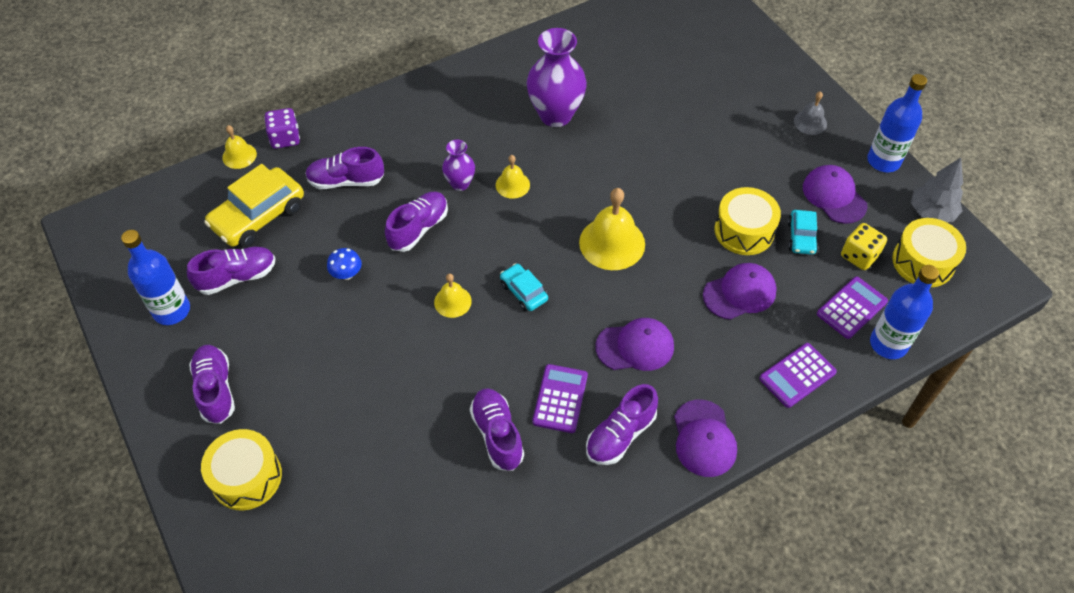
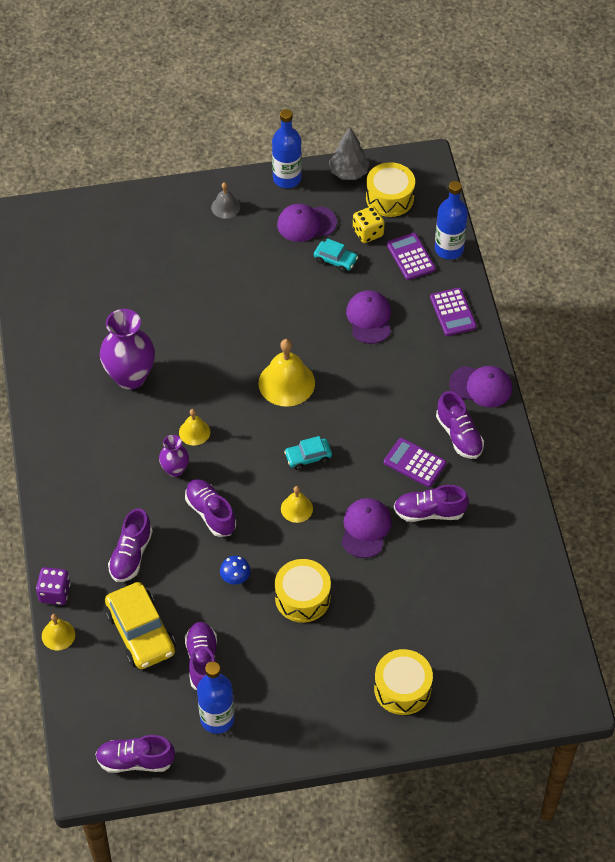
camera: 70 degrees left, 0 degrees up
purple shoe [189,345,235,424] -> purple shoe moved to [95,735,175,773]
purple cap [595,318,674,371] -> purple cap moved to [341,498,392,558]
yellow drum [715,187,781,255] -> yellow drum moved to [275,559,331,623]

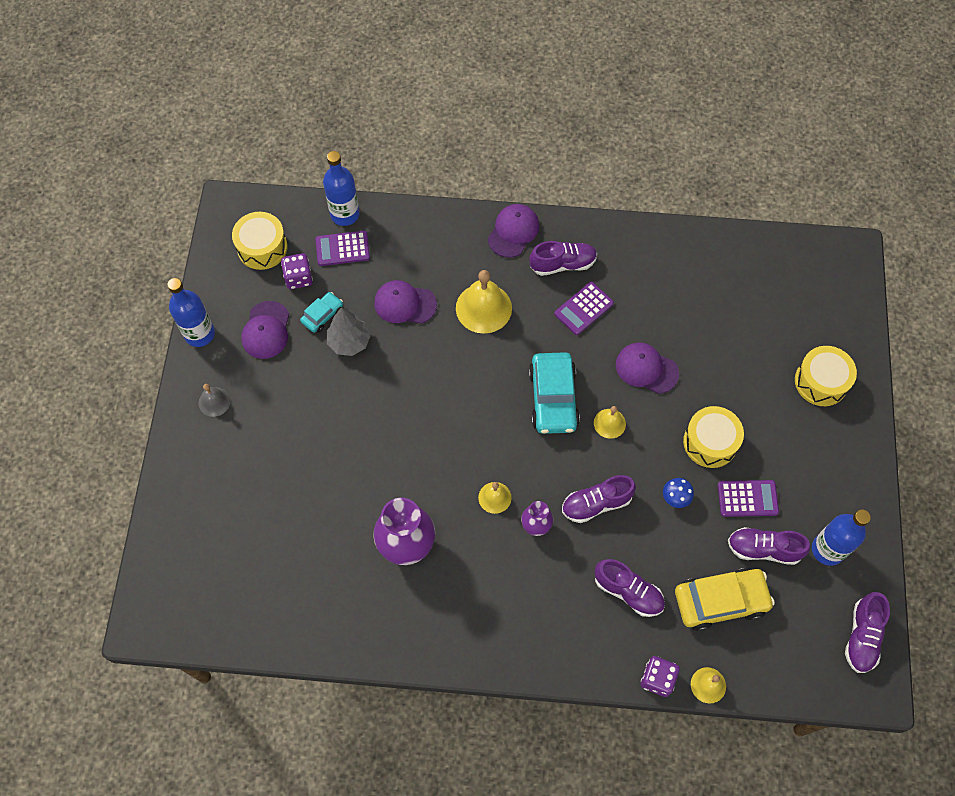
camera: 75 degrees left, 10 degrees up
yellow bell [259,339,315,407] -> yellow bell moved to [456,270,512,334]
turquoise car [284,436,332,470] -> turquoise car [529,352,580,434], size x1.87
grey tree [329,127,370,180] -> grey tree moved to [327,307,371,356]
yellow dice [353,206,385,243] -> purple dice [281,253,313,289]
purple shoe [394,485,469,522] -> none
purple calculator [430,288,477,336] -> purple calculator moved to [718,480,779,517]

